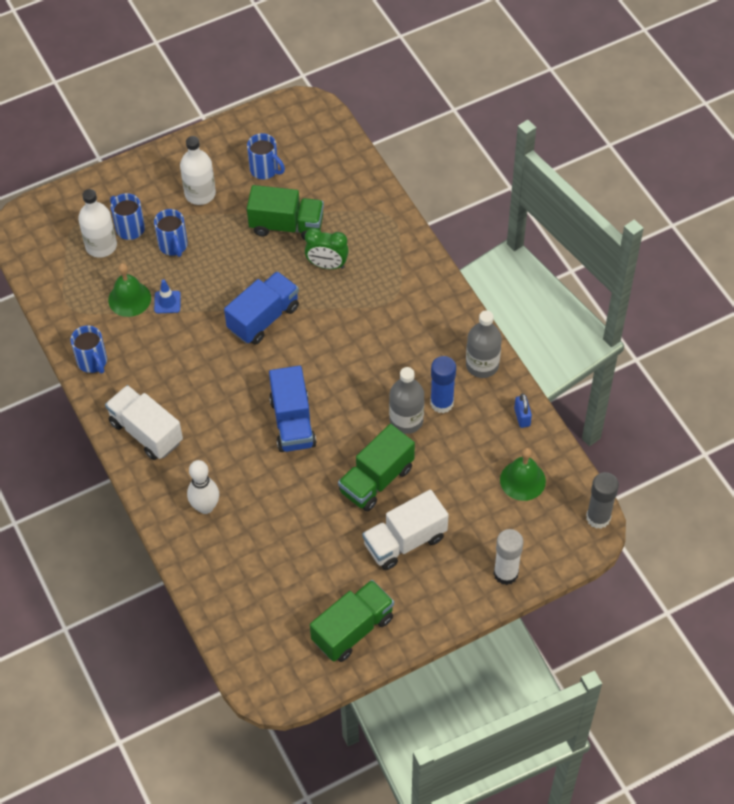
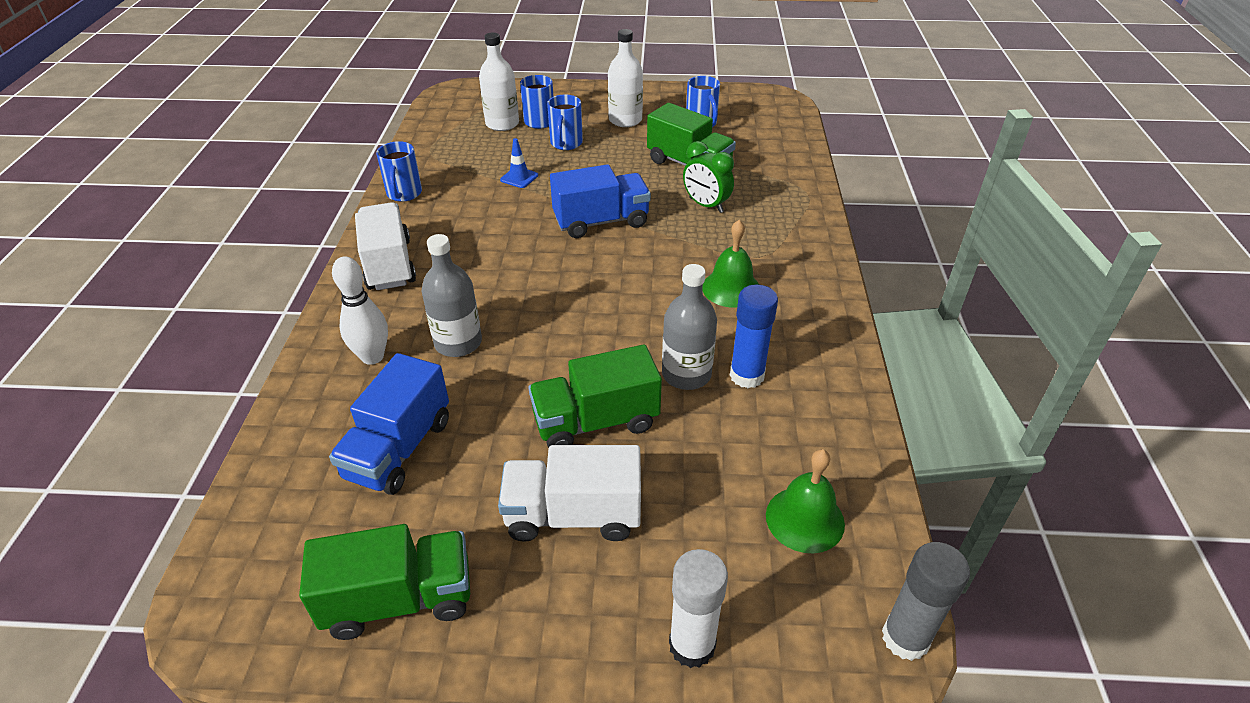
camera: 30 degrees right, 15 degrees down
green bell [108,263,151,317] -> green bell moved to [702,220,759,308]
blue truck [269,366,317,452] -> blue truck moved to [329,353,449,495]
grey bottle [466,310,502,378] -> grey bottle moved to [421,234,482,357]
blue padlock [514,393,532,428] -> none

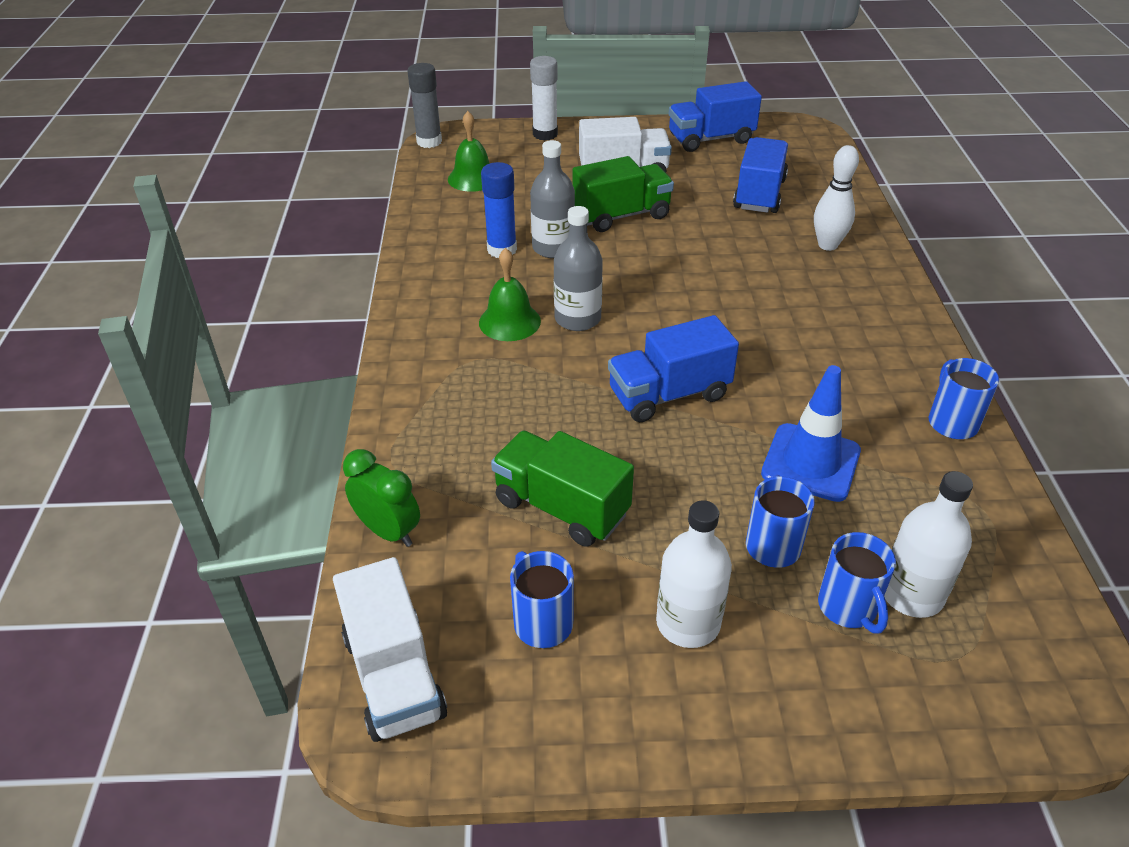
camera: 175 degrees right, 0 degrees up
green truck [299,524,470,640] -> blue truck [669,81,762,152]
white truck [355,202,416,290] -> white truck moved to [333,557,447,742]
grey bottle [421,234,482,357] -> grey bottle moved to [554,206,603,331]
blue traffic cone [500,138,538,188] -> blue traffic cone [761,365,861,502], size x1.94
green clock [683,141,734,213] -> green clock moved to [343,449,420,547]

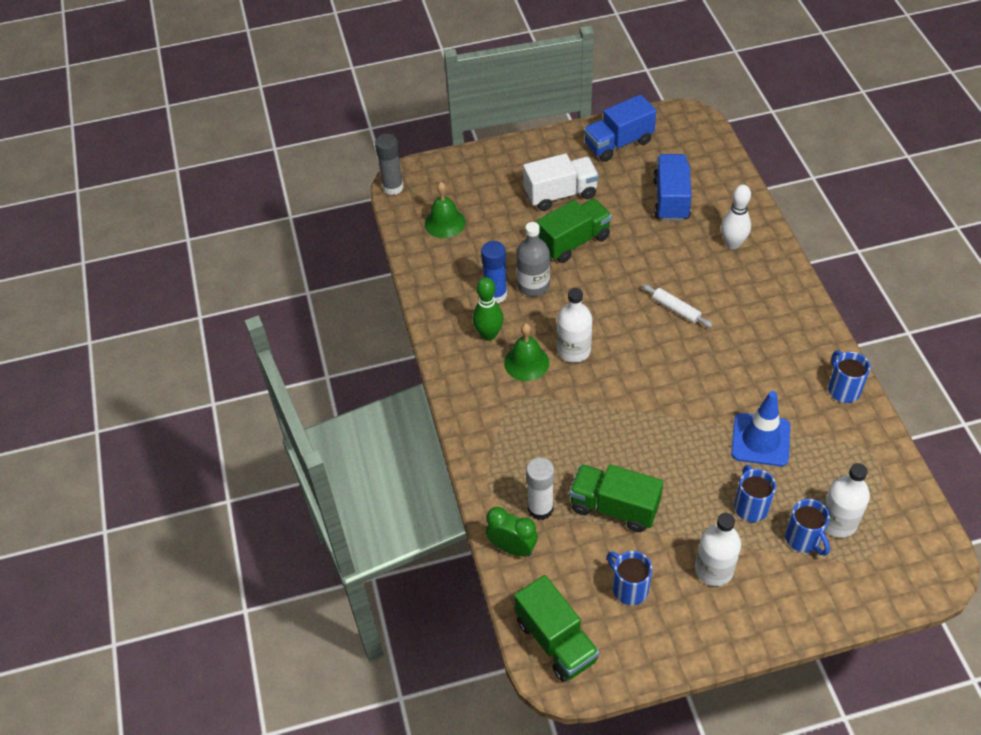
camera: 10 degrees left, 10 degrees up
white truck [333,557,447,742] -> green truck [514,575,599,682]
white glue stick [530,56,558,141] -> white glue stick moved to [526,457,554,520]
grey bottle [554,206,603,331] -> white bottle [557,288,592,362]
blue truck [608,315,739,422] -> none
none -> green bowling pin [472,277,503,341]
none -> white rolling pin [642,284,713,327]

